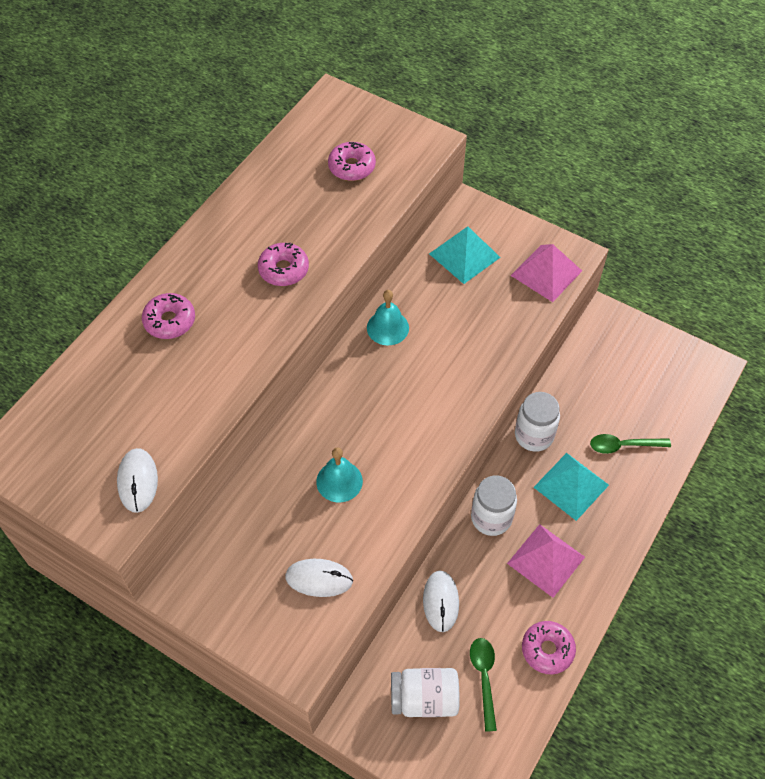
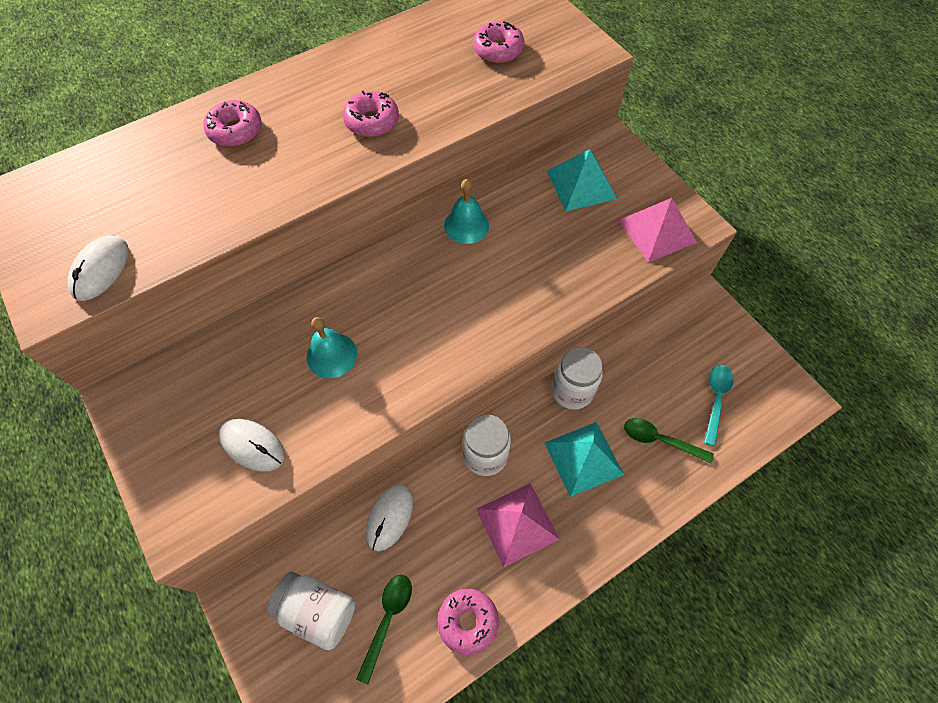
camera: 25 degrees right, 5 degrees up
none -> turquoise spoon [704,365,733,446]

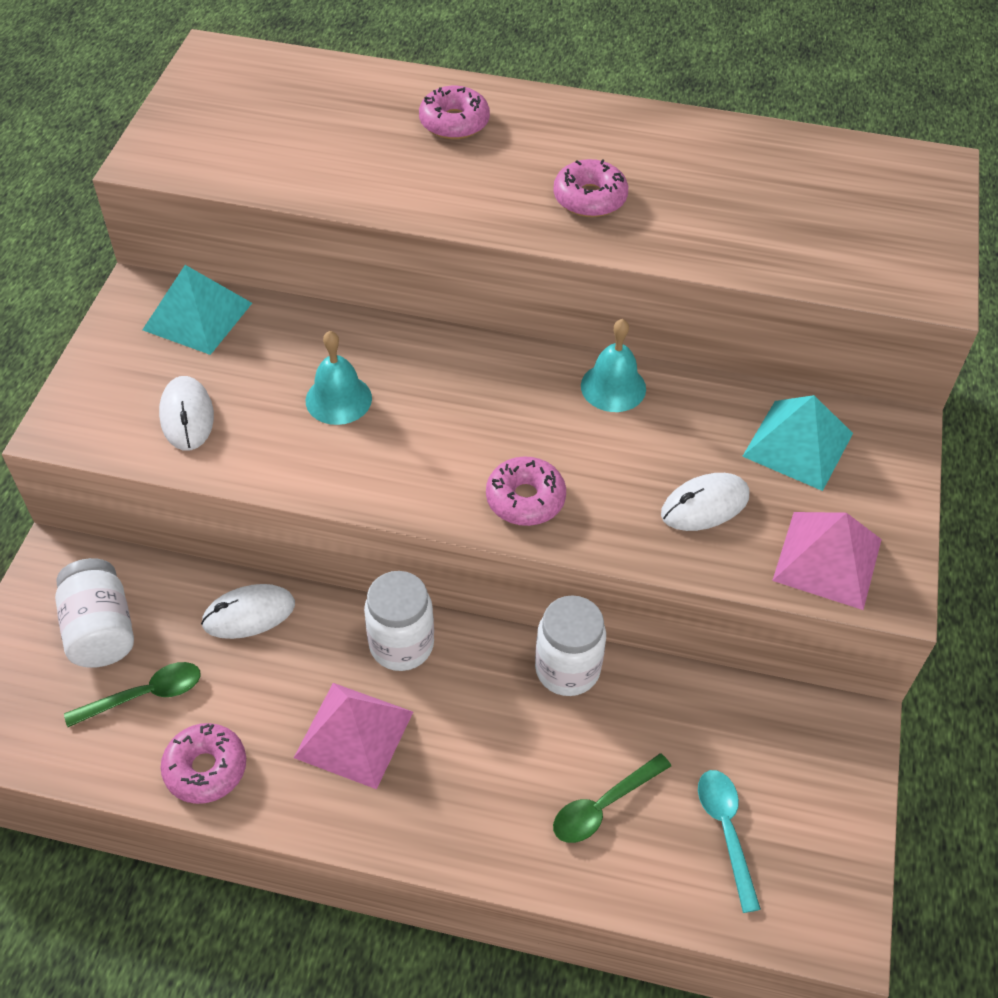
camera: 45 degrees right, 10 degrees down
white mouse [68,236,129,301] -> white mouse moved to [661,473,749,531]
pink donut [473,21,525,63] -> pink donut moved to [486,456,566,526]
turquoise pyramid [545,422,624,497] -> turquoise pyramid moved to [142,265,252,355]
green spoon [624,418,714,463] -> green spoon turned 105 degrees counterclockwise [553,753,671,843]
turquoise spoon [704,365,733,446] -> turquoise spoon turned 75 degrees counterclockwise [698,770,761,913]

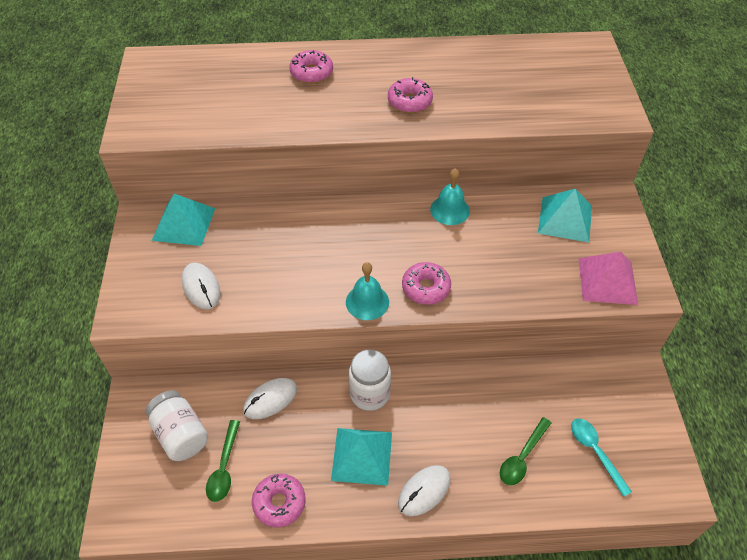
camera: 15 degrees left, 0 degrees up
green spoon [64,662,200,727] -> green spoon turned 135 degrees clockwise [206,420,240,502]
pink pyramid [294,683,413,789] -> turquoise pyramid [331,428,392,486]
turquoise bell [306,331,372,425] -> turquoise bell moved to [346,262,389,320]
white jar [535,595,606,696] -> none
white mouse [661,473,749,531] -> white mouse moved to [398,465,451,516]

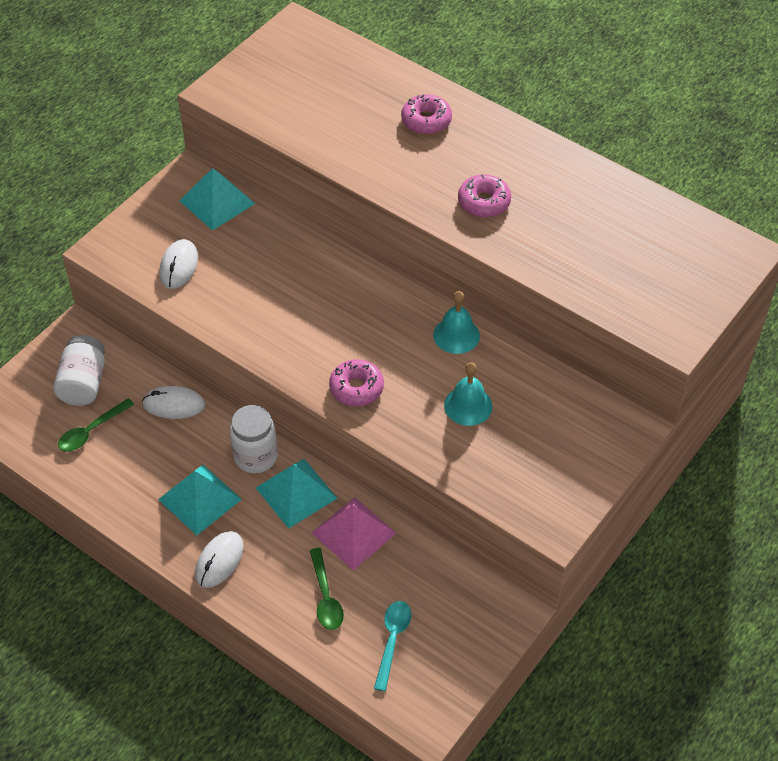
camera: 40 degrees right, 0 degrees up
pink donut [252,473,306,528] -> none
turquoise bell [346,262,389,320] -> turquoise bell moved to [444,362,492,426]
white mouse [398,465,451,516] -> white mouse turned 60 degrees counterclockwise [195,531,244,588]
green spoon [500,417,551,485] -> green spoon turned 90 degrees counterclockwise [310,548,344,630]
turquoise pyramid [538,189,592,242] -> turquoise pyramid moved to [256,459,337,529]
pink pyramid [579,252,638,305] -> pink pyramid moved to [312,497,396,570]

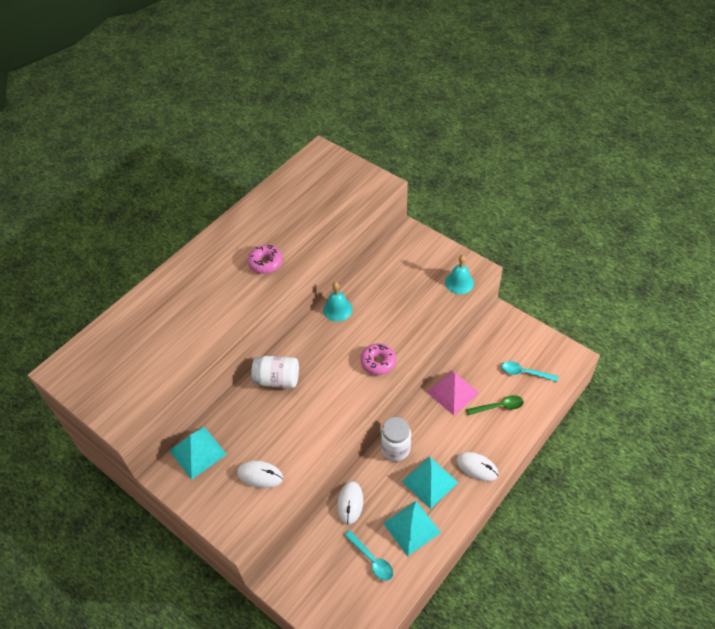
camera: 85 degrees left, 0 degrees up
white jar [53,335,105,406] -> white jar moved to [251,356,299,388]
green spoon [58,398,134,452] -> turquoise spoon [344,530,393,581]
turquoise pyramid [256,459,337,529] -> turquoise pyramid moved to [383,501,441,556]
pink donut [401,94,452,134] -> none
turquoise bell [444,362,492,426] -> turquoise bell moved to [445,255,474,294]

